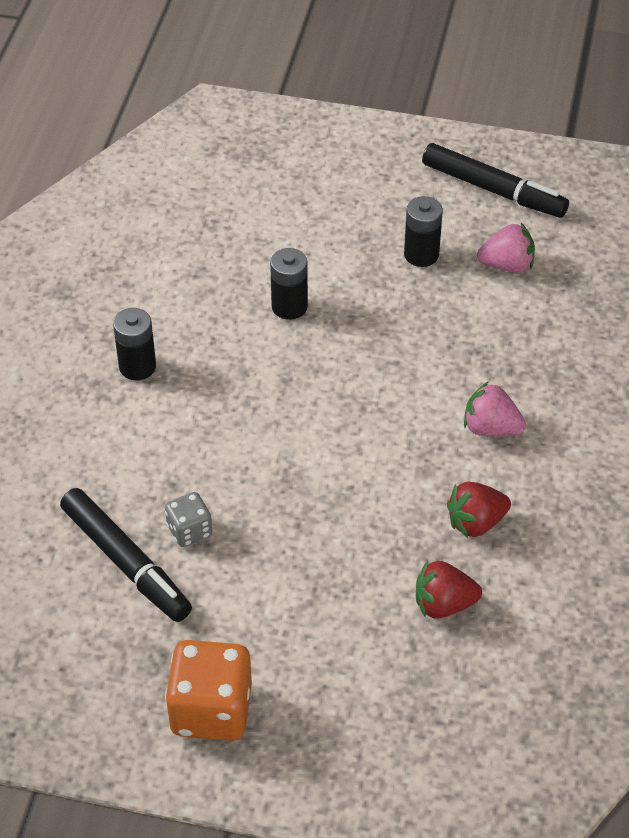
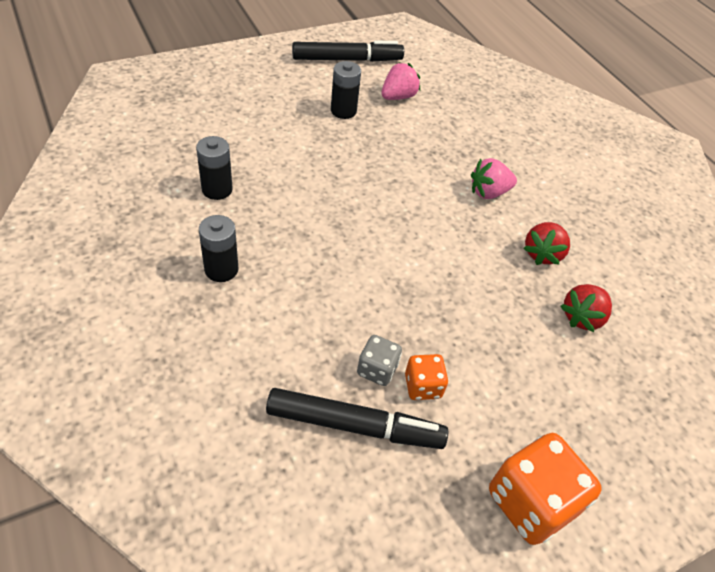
camera: 45 degrees left, 0 degrees up
black battery [270,248,308,320] -> black battery moved to [196,136,233,200]
none -> orange dice [405,354,448,400]

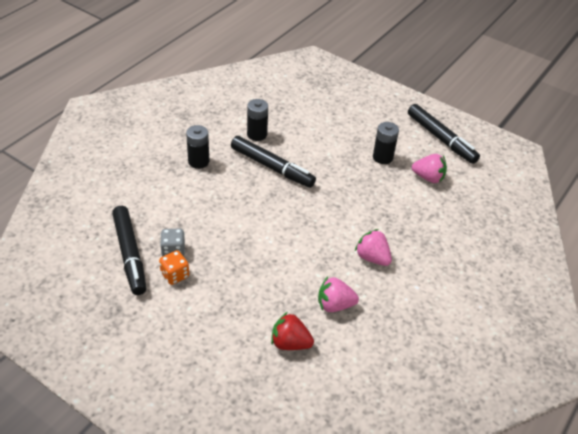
camera: 65 degrees right, 5 degrees down
orange dice [489,433,602,545] -> none
red strawberry [523,222,570,265] -> pink strawberry [318,277,359,312]
none -> black marker [231,136,316,188]

